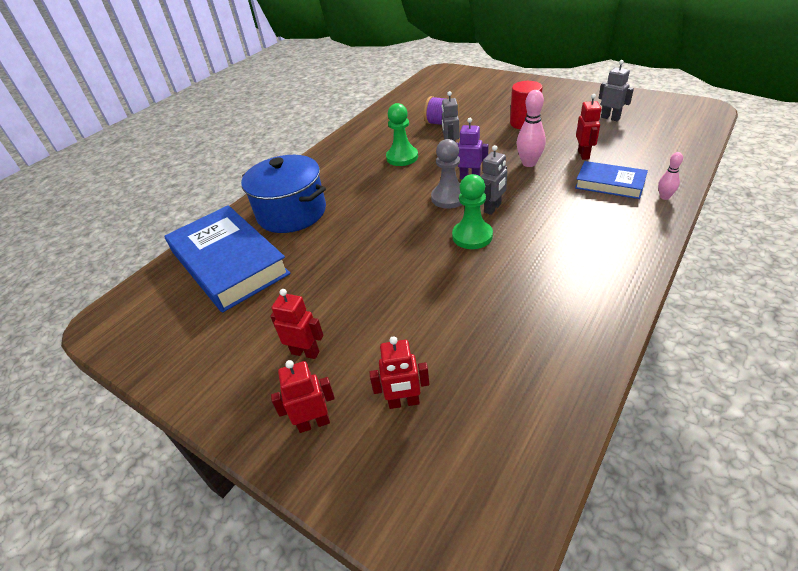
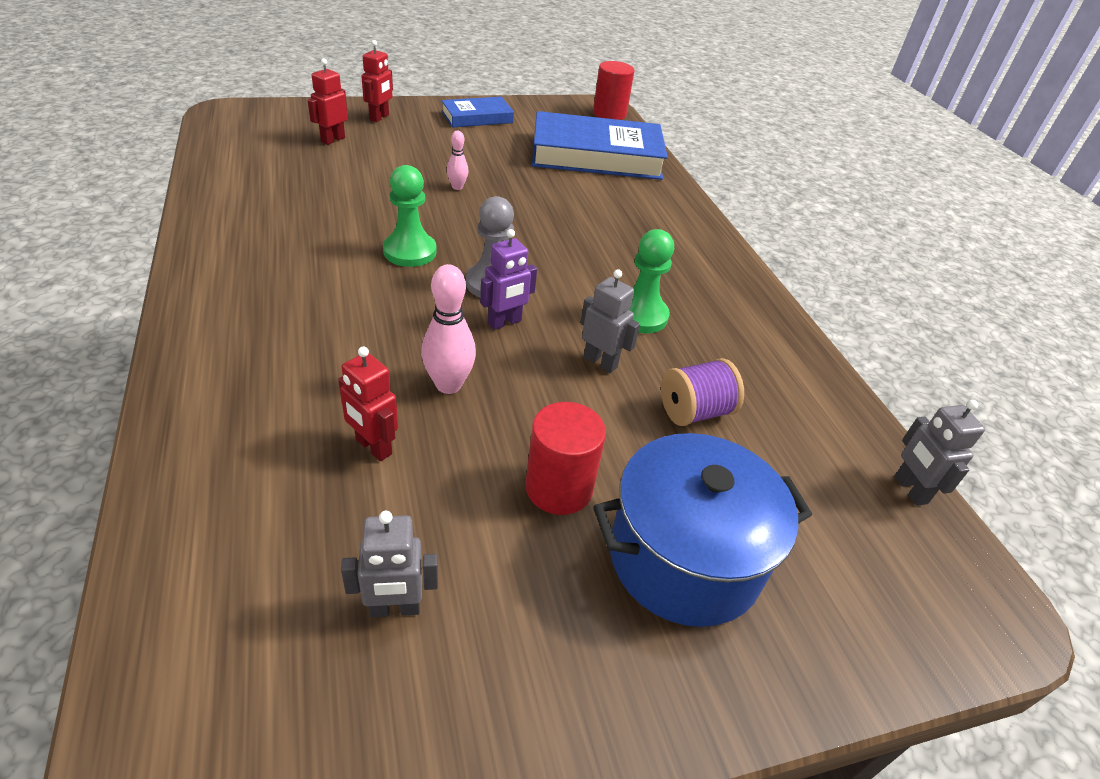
camera: 120 degrees right, 0 degrees up
blue pot [241,155,326,233] -> blue pot moved to [593,433,812,627]
red robot [270,289,323,359] -> none
grey robot [481,145,507,215] -> grey robot moved to [895,400,985,506]
blue book [575,161,648,199] -> blue book moved to [442,97,514,127]
pink bowling pin [658,152,683,200] -> pink bowling pin moved to [447,131,468,190]
none -> red cylinder [593,61,635,120]

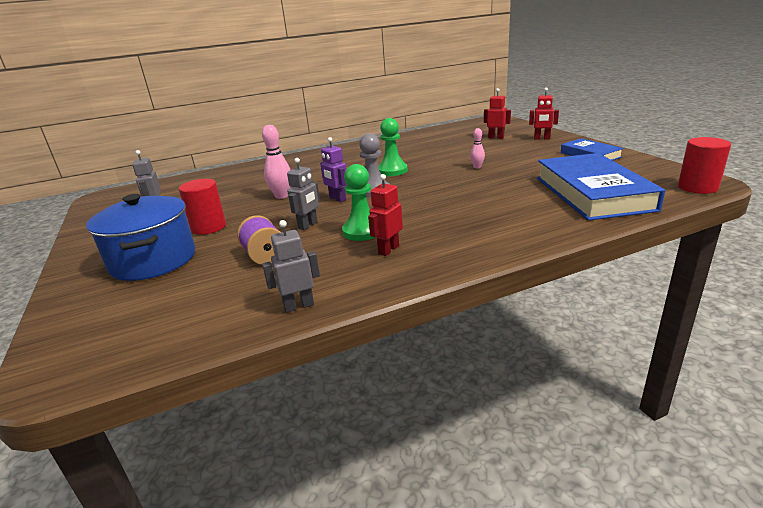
camera: 90 degrees right, 15 degrees down
red robot [338,347,398,461] -> red robot moved to [368,174,403,256]
grey robot [895,400,985,506] -> grey robot moved to [262,220,320,313]

